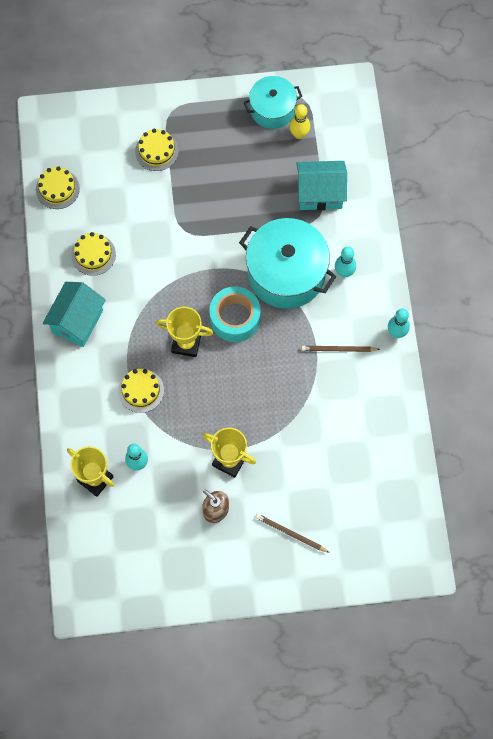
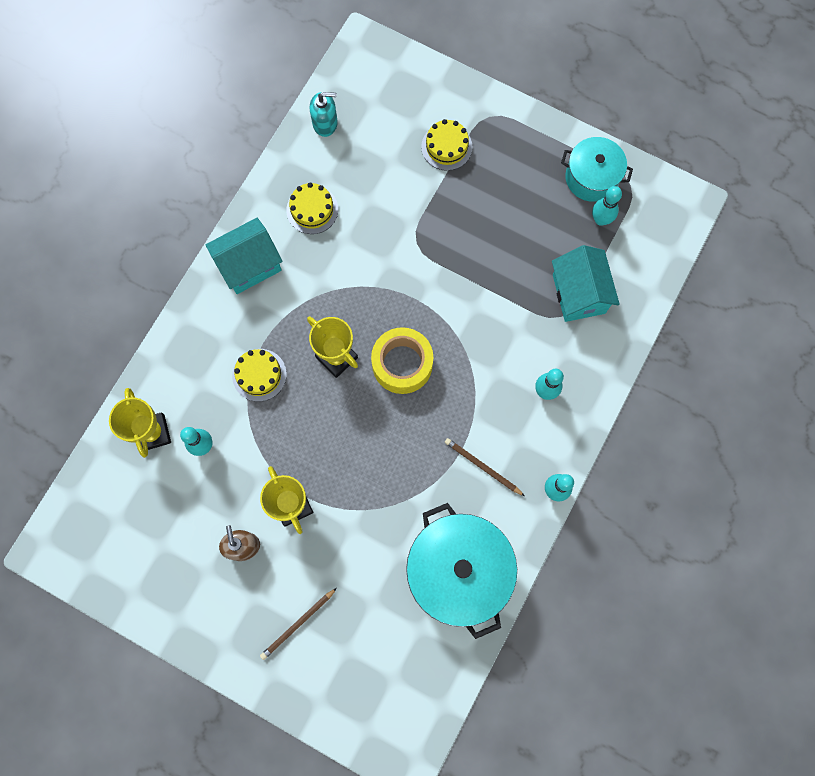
camera: 35 degrees right, 5 degrees up
yellow cake [36,166,80,209] -> turquoise soap dispenser [310,92,338,137]
turquoise tape [209,286,261,342] -> yellow tape [371,327,433,394]
turquoise pot [239,218,337,309] -> turquoise pot moved to [406,503,517,639]
brown pencil [256,514,330,553] -> brown pencil turned 105 degrees counterclockwise [260,588,337,660]
yellow bowling pin [289,104,310,139] -> turquoise bowling pin [592,186,622,226]
turquoise house [296,161,347,210] -> turquoise house turned 45 degrees clockwise [552,245,620,322]

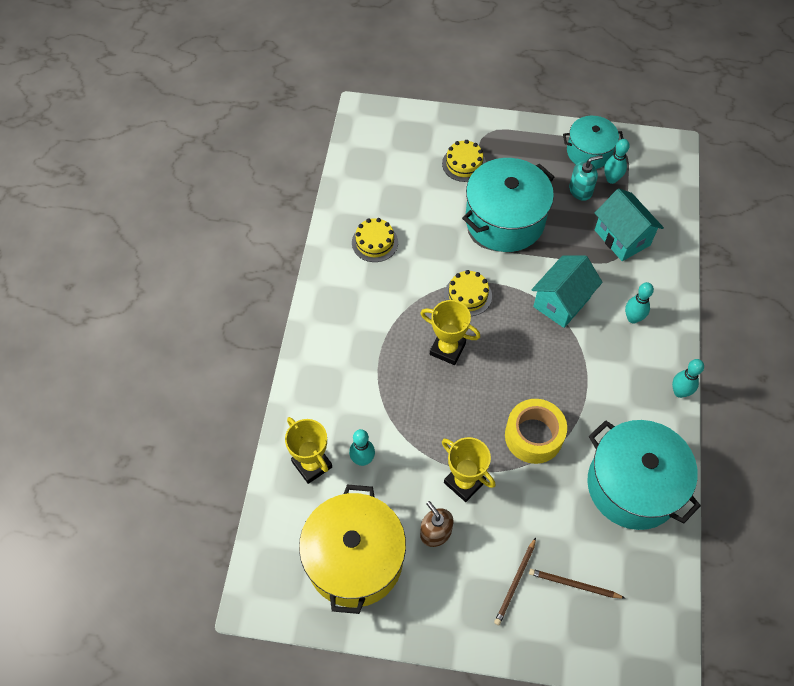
camera: 20 degrees left, 15 degrees down
turquoise house [205,218,283,294] -> turquoise house moved to [532,255,603,328]
yellow cake [232,349,287,402] -> yellow cake moved to [444,270,492,316]
turquoise soap dispenser [310,92,338,137] -> turquoise soap dispenser moved to [569,155,603,201]
yellow tape [371,327,433,394] -> yellow tape moved to [505,399,567,464]
brown pencil [445,438,525,496] -> brown pencil moved to [529,569,625,599]
none -> yellow pot [299,485,406,614]
none -> turquoise pot [462,158,554,252]

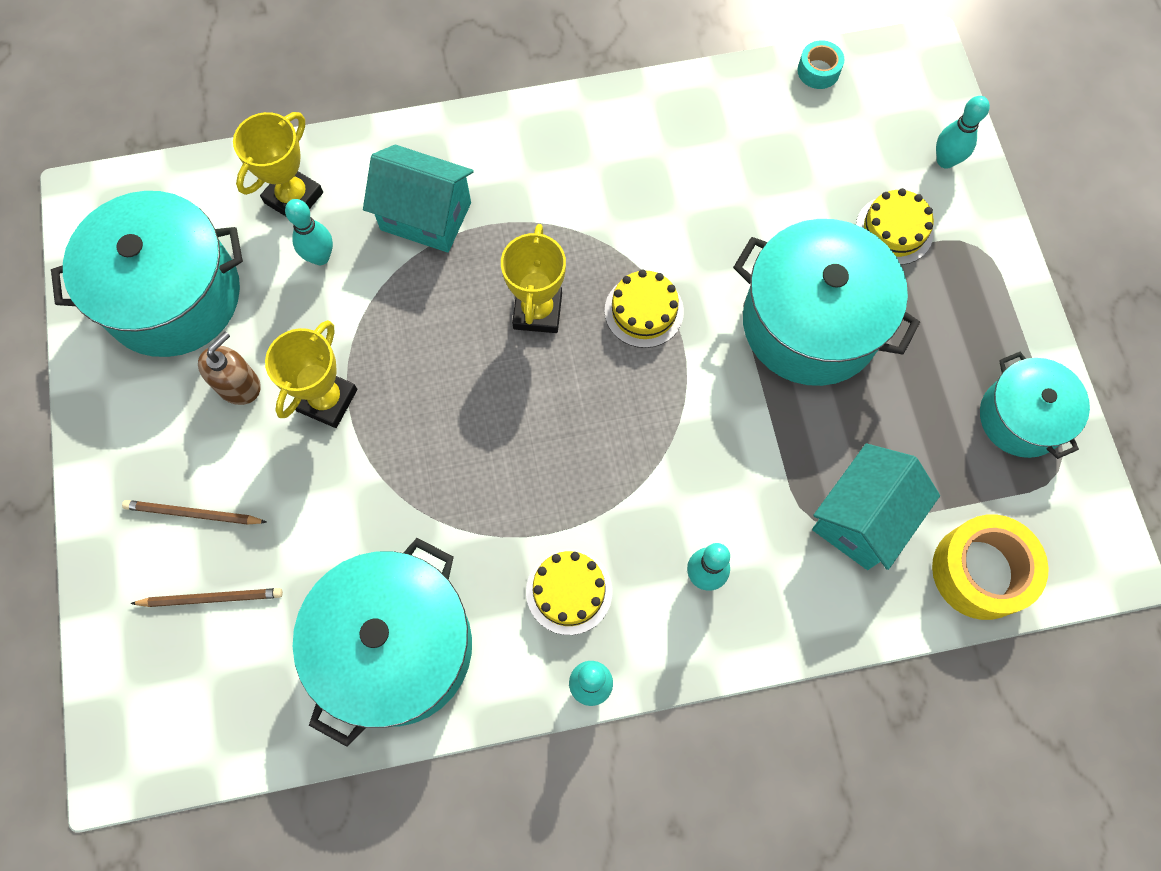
camera: 70 degrees right, 10 degrees up
yellow pot [299,485,406,614] -> turquoise pot [51,191,243,357]
yellow cake [352,218,398,262] -> yellow cake moved to [526,549,612,635]
yellow tape [505,399,567,464] -> yellow tape moved to [932,514,1049,620]
brown pencil [529,569,625,599] -> brown pencil turned 90 degrees clockwise [130,588,283,607]
turquoise house [532,255,603,328] -> turquoise house moved to [363,145,474,253]
turquoise soap dispenser [569,155,603,201] -> none
turquoise bowling pin [604,139,630,184] -> turquoise bowling pin moved to [936,96,990,169]
none -> turquoise tape [797,40,844,89]

